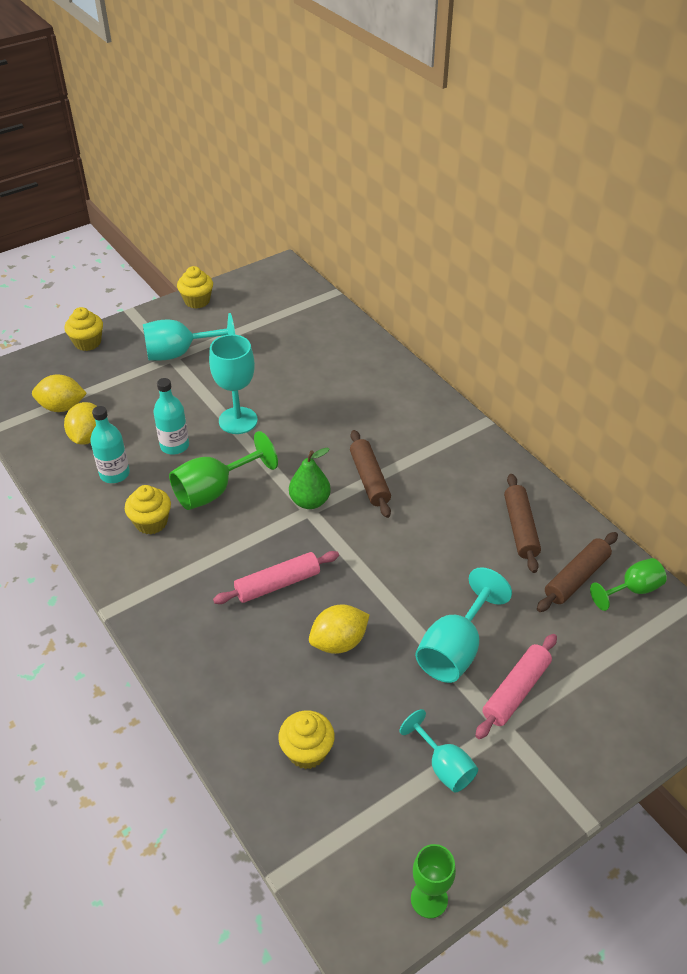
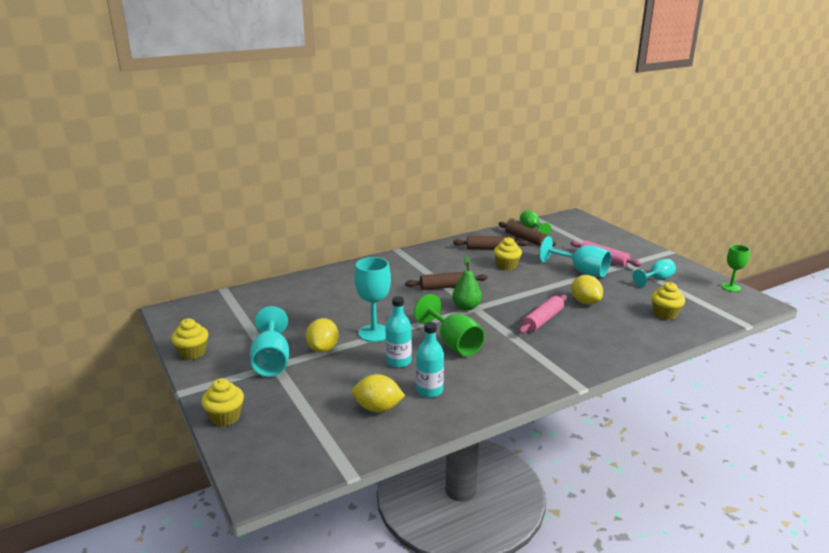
camera: 85 degrees left, 20 degrees down
yellow lemon [32,374,87,412] -> yellow lemon moved to [306,318,339,353]
yellow cupcake [125,485,171,535] -> yellow cupcake moved to [494,237,522,270]
pink rolling pin [213,551,339,604] -> pink rolling pin turned 60 degrees clockwise [518,295,567,334]

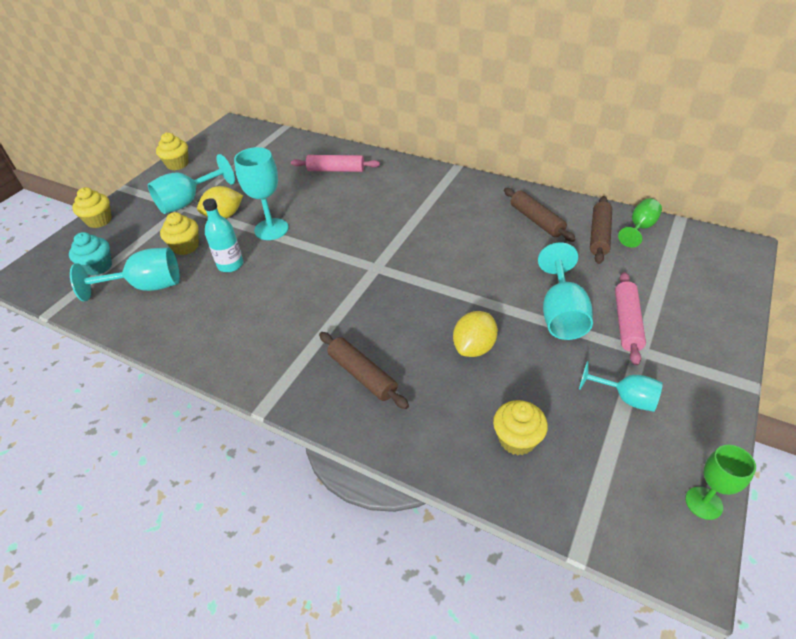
camera: 60 degrees right, 20 degrees up
yellow lemon [352,374,405,412] -> turquoise goblet [70,248,180,301]
brown rolling pin [405,272,488,290] -> brown rolling pin moved to [319,332,409,409]
green goblet [414,294,485,356] -> none
turquoise bottle [416,322,444,398] -> none
green pear [452,256,482,311] -> none
yellow cupcake [494,237,522,270] -> yellow cupcake moved to [160,212,199,255]
pink rolling pin [518,295,567,334] -> pink rolling pin moved to [291,155,380,172]
none -> turquoise cupcake [69,232,112,276]

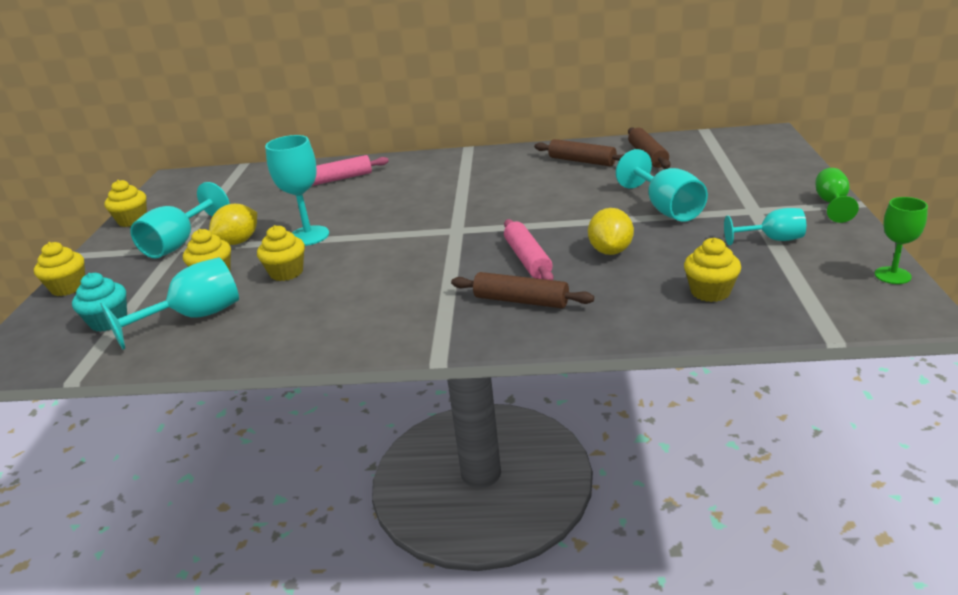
camera: 25 degrees left, 15 degrees down
turquoise bottle [203,198,243,272] -> yellow cupcake [257,225,305,281]
pink rolling pin [615,272,646,365] -> pink rolling pin moved to [504,219,553,280]
green goblet [618,198,662,248] -> green goblet moved to [815,168,859,223]

